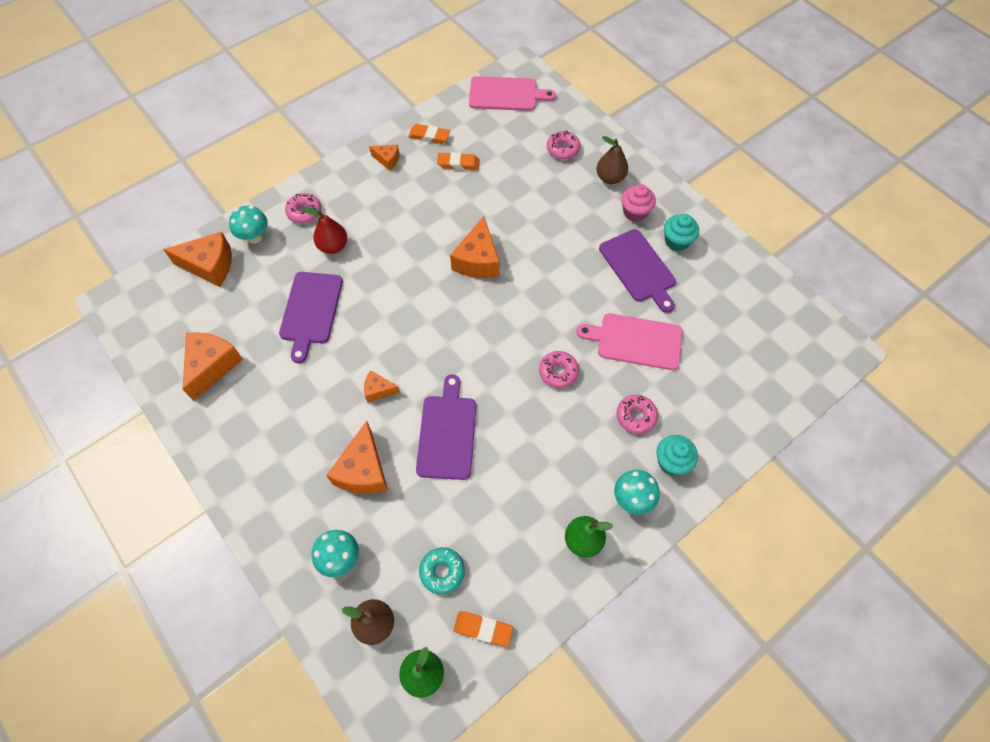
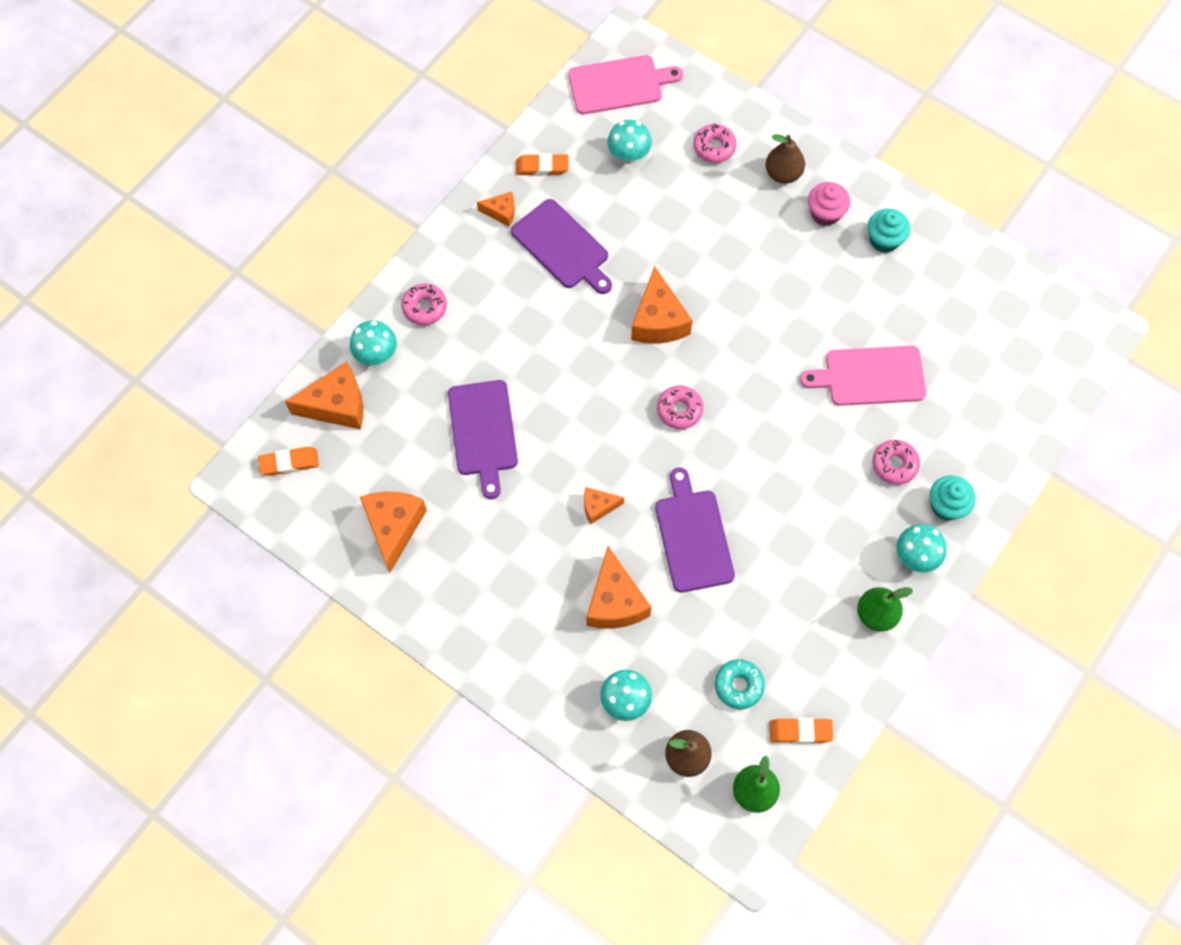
camera: 15 degrees left, 5 degrees up
red pear [304,207,347,254] -> none
orange eraser [437,152,480,170] -> orange eraser moved to [258,447,319,476]
pink donut [539,351,579,388] -> pink donut moved to [657,385,704,429]
purple cutting board [599,229,676,313] -> purple cutting board moved to [511,199,612,294]
none -> turquoise mushroom [607,120,652,164]

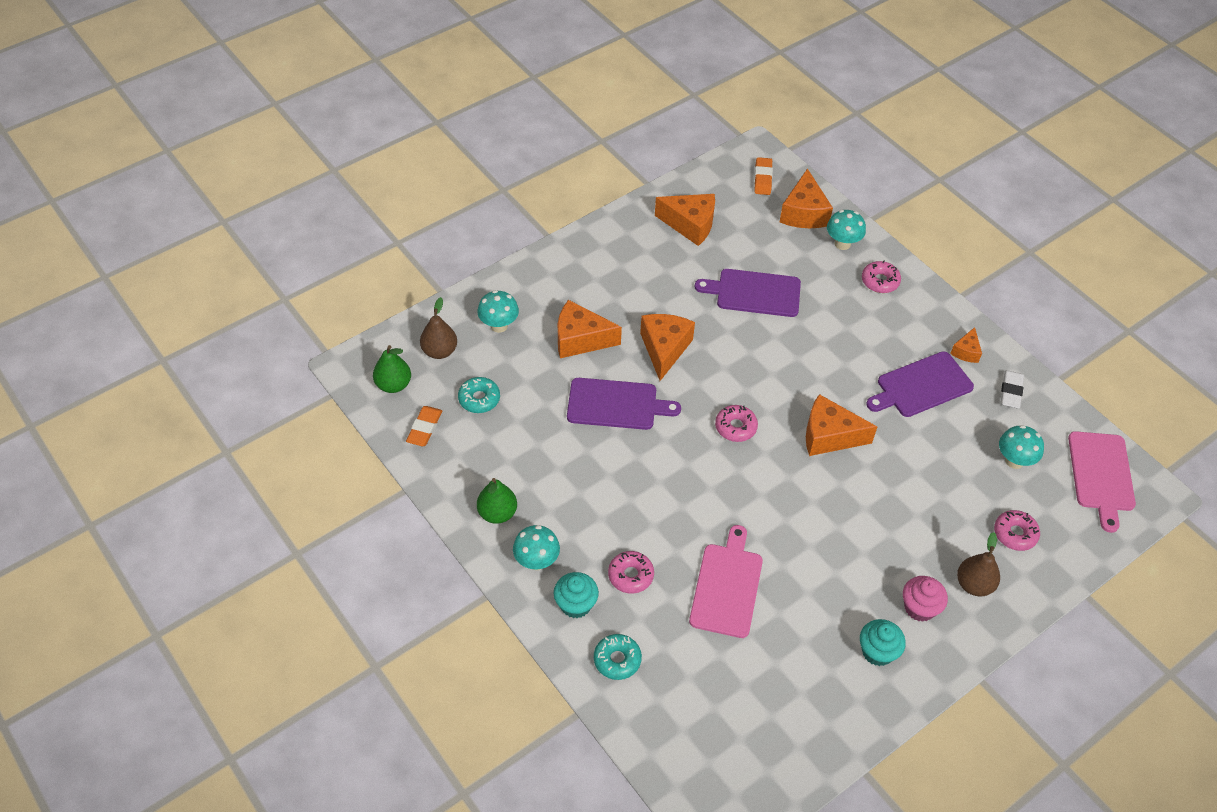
camera: 105 degrees right, 15 degrees down
orange eraser [516,153,569,176] -> white eraser [1000,370,1024,409]
orange cheese [584,487,624,524] -> orange cheese [640,314,695,381], size x1.86
none -> turquoise donut [594,634,642,680]

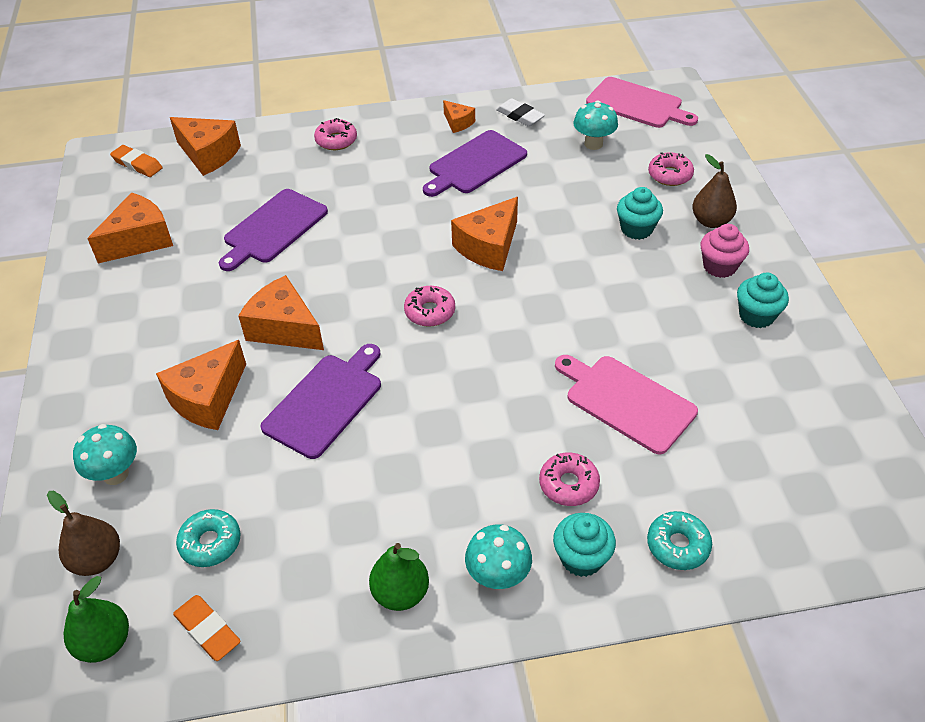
camera: 60 degrees left, 5 degrees down
turquoise mushroom [827,210,866,250] -> none
purple cutting board [866,351,974,417] -> purple cutting board turned 45 degrees clockwise [423,130,527,197]
none -> turquoise cupcake [617,187,663,240]

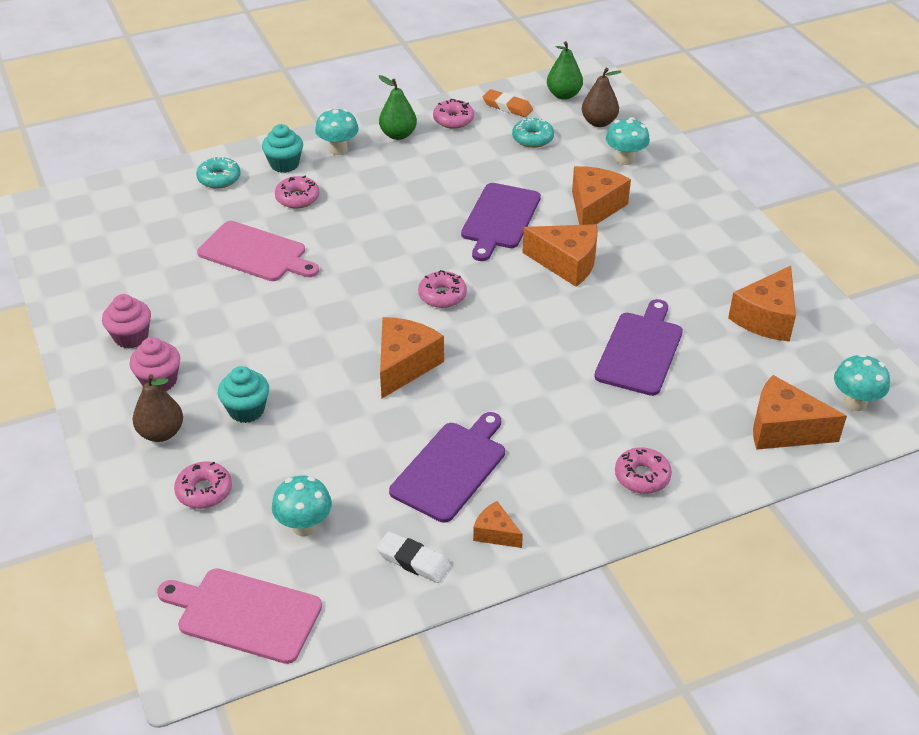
camera: 165 degrees right, 5 degrees down
orange eraser [110,145,163,177] -> turquoise mushroom [834,354,890,411]
turquoise cupcake [737,273,789,328] -> pink cupcake [102,294,151,349]
none -> pink donut [433,99,474,129]

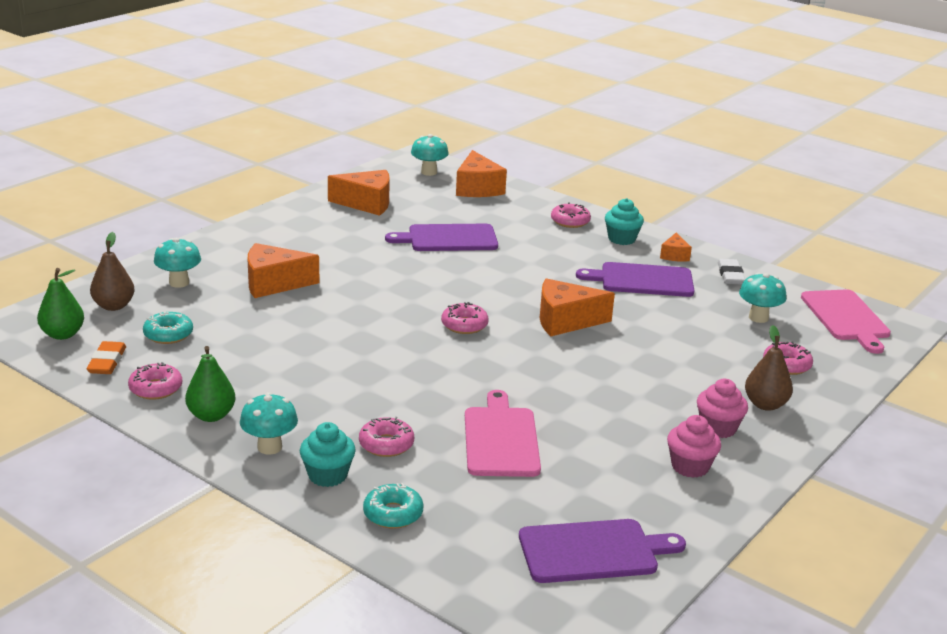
camera: 120 degrees left, 15 degrees down
turquoise cupcake [218,366,269,423] -> turquoise cupcake moved to [605,198,644,245]
purple cutting board [461,183,541,261] -> purple cutting board moved to [519,519,686,583]
orange cheese [522,224,598,287] -> none

